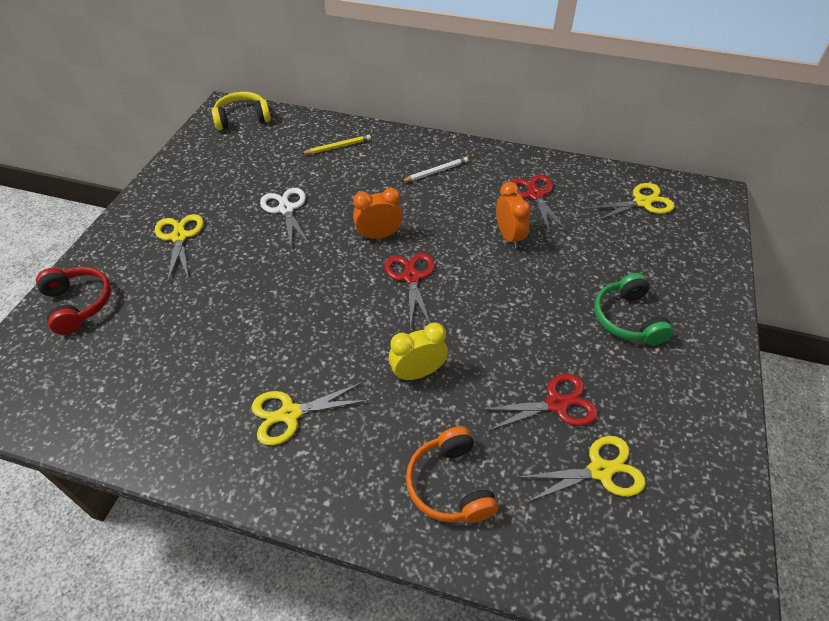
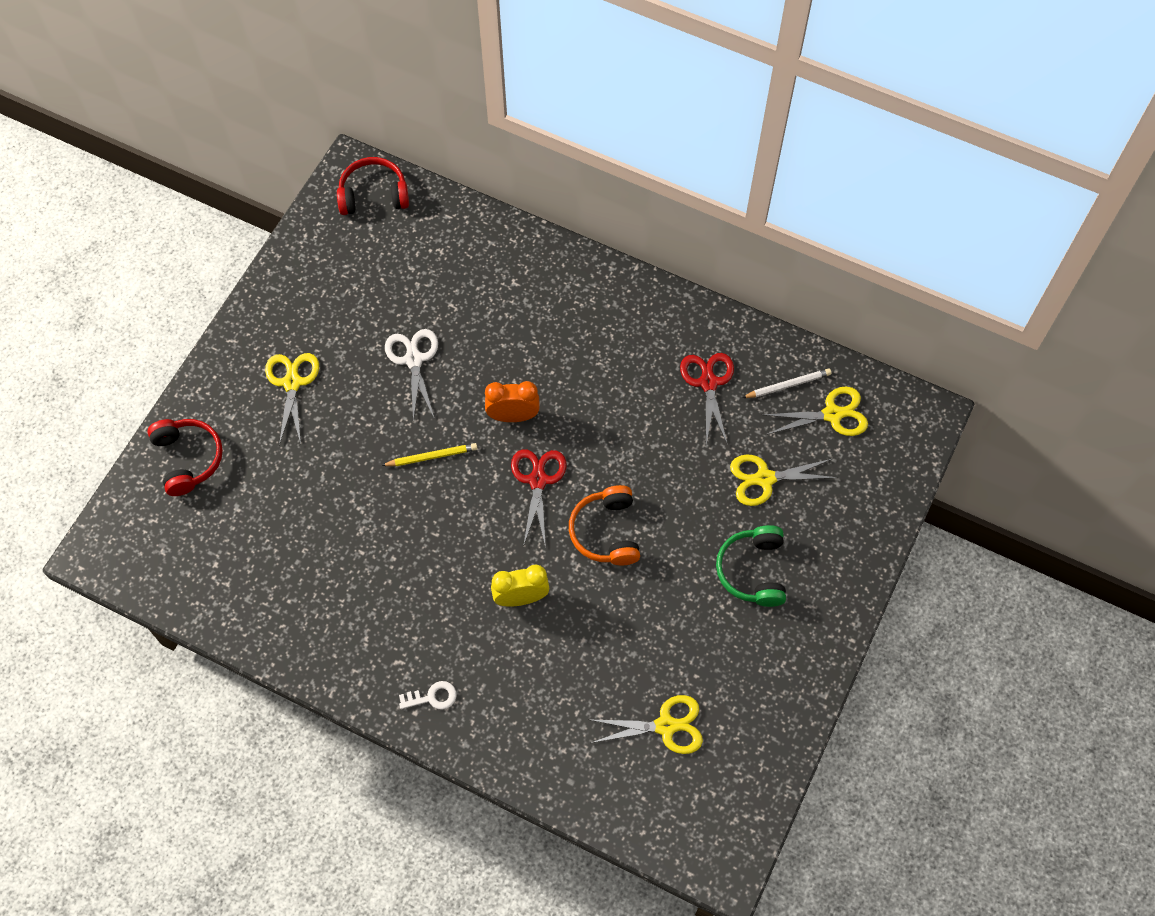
camera: 10 degrees right, 15 degrees up
yellow headphones [212,92,271,130] -> red headphones [337,157,409,215]
yellow scissors [252,382,369,445] -> yellow scissors moved to [730,454,838,506]
yellow pencil [301,135,371,154] -> yellow pencil moved to [381,443,478,466]
white pencil [401,157,468,182] -> white pencil moved to [742,368,831,398]
orange headphones [406,426,498,523] -> orange headphones moved to [569,485,640,566]
red scissors [479,374,598,431] -> none
orange clock [496,182,531,249] -> none
none -> white key [399,681,457,710]

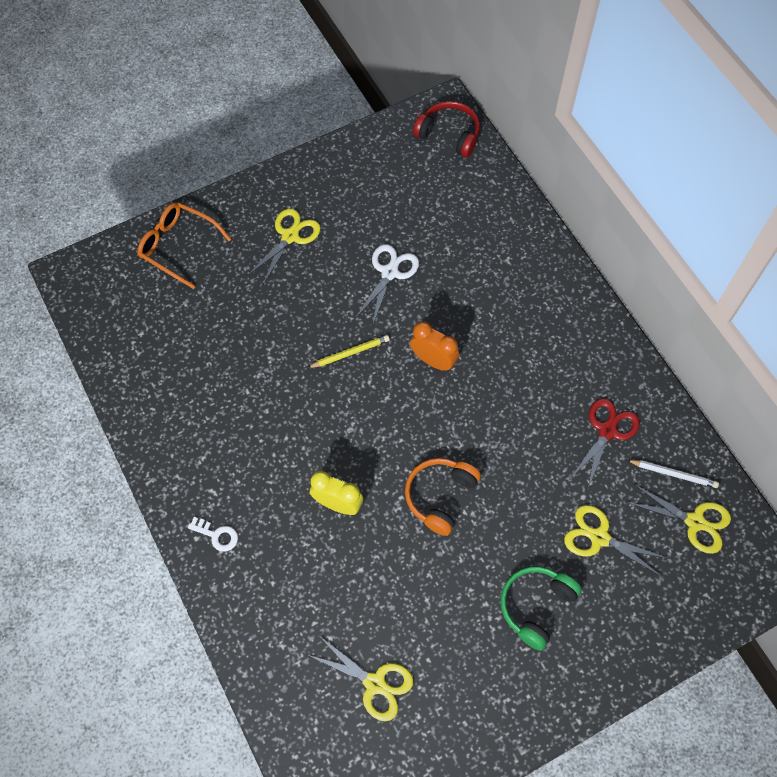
camera: 35 degrees right, 0 degrees up
red headphones [147,419,223,496] -> orange glasses [137,202,231,289]
yellow pencil [381,443,478,466] -> yellow pencil turned 45 degrees counterclockwise [307,335,390,368]
red scissors [511,449,566,548] -> none

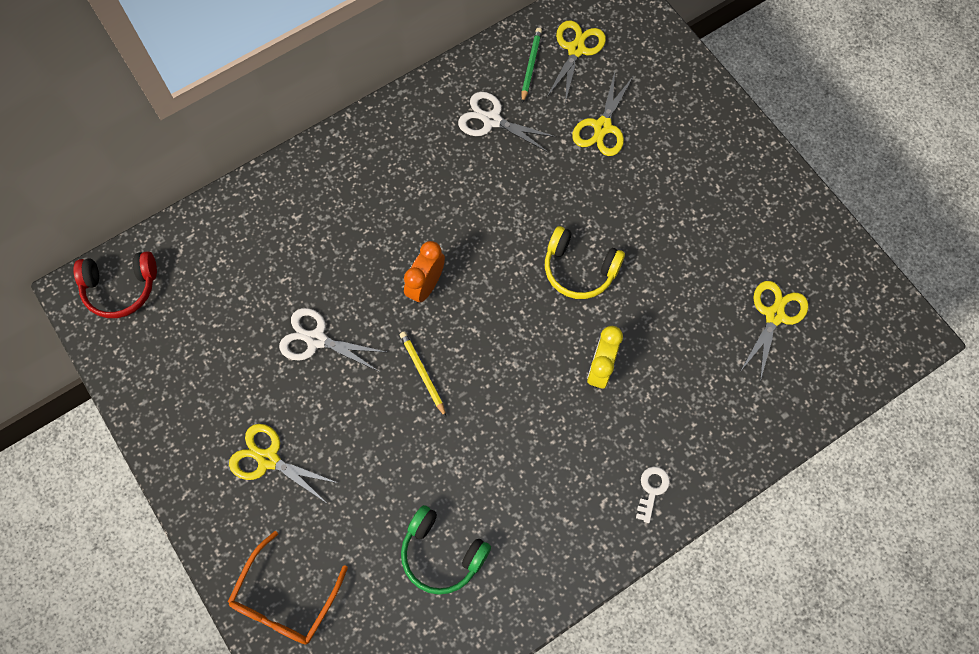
camera: 95 degrees left, 5 degrees up
orange headphones [405,458,481,536] -> yellow headphones [545,226,625,299]
red headphones [413,101,480,158] -> red headphones turned 120 degrees counterclockwise [73,251,157,318]
green headphones [500,566,582,651] -> green headphones moved to [401,505,491,595]
red scissors [569,398,640,491] -> white scissors [458,92,556,153]
white pencil [627,460,719,488] -> green pencil [522,28,542,103]

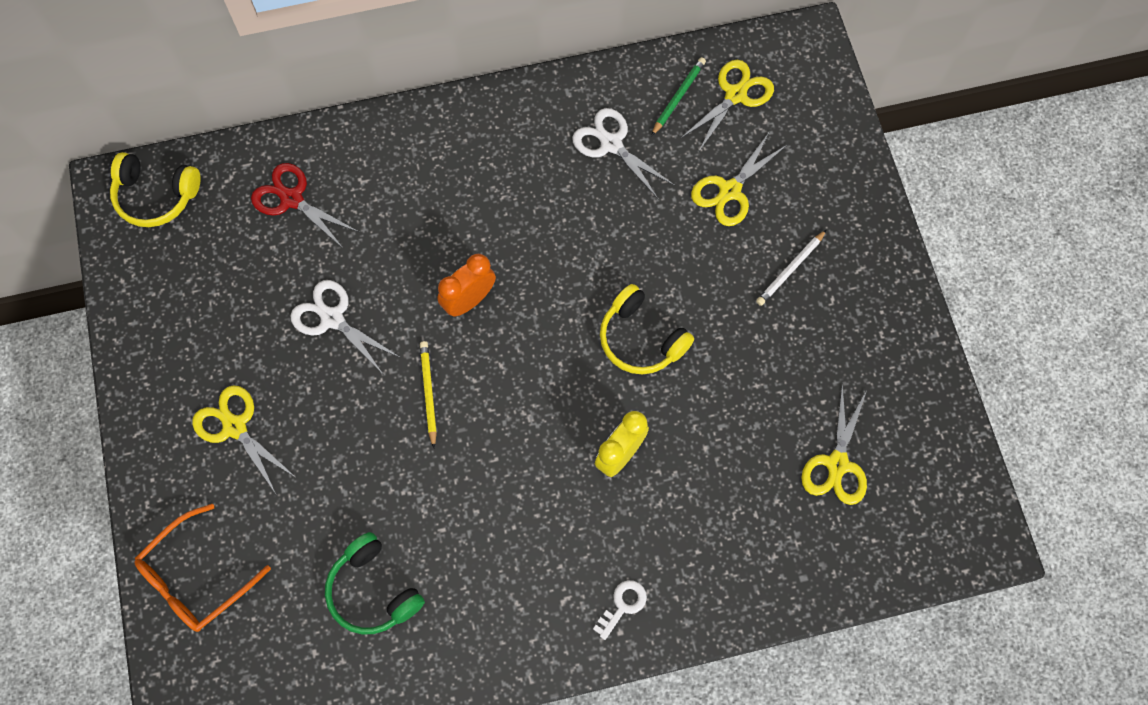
camera: 20 degrees right, 0 degrees up
red headphones [73,251,157,318] -> yellow headphones [110,152,201,227]
yellow scissors [741,281,808,381] -> yellow scissors turned 150 degrees clockwise [801,383,867,505]
none -> red scissors [251,163,359,249]
none -> white pencil [756,229,827,306]

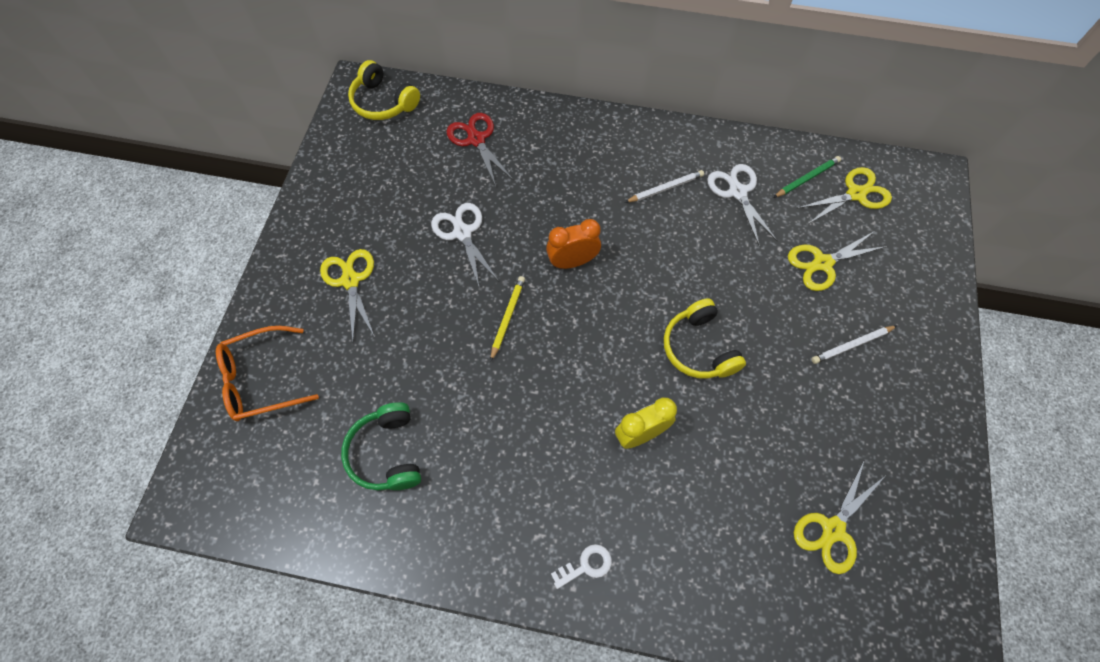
camera: 25 degrees right, 5 degrees down
none -> white pencil [625,170,704,202]

